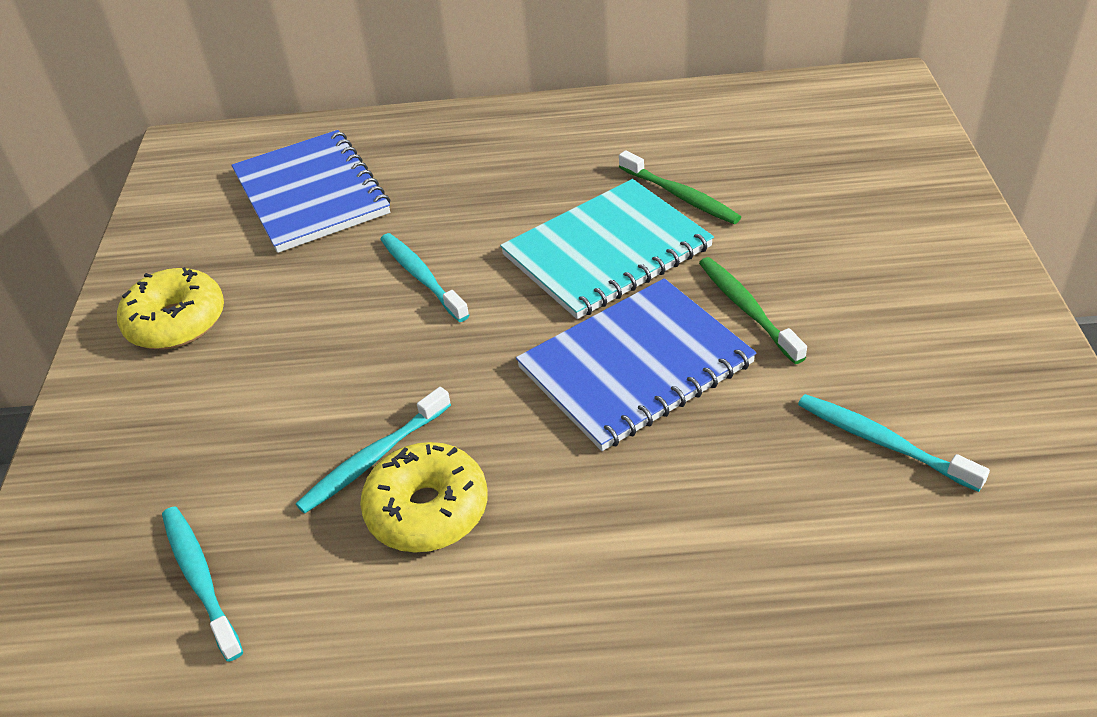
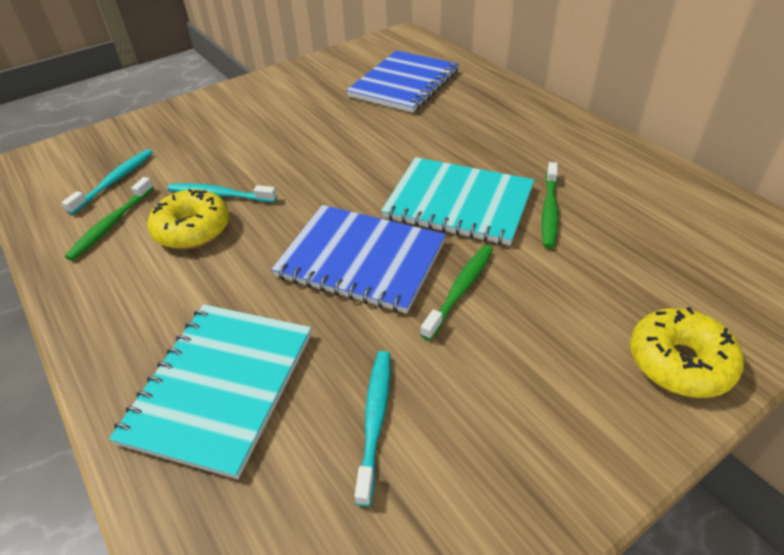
camera: 55 degrees right, 0 degrees up
yellow donut [117,267,224,349] -> yellow donut moved to [630,307,744,398]
turquoise toothbrush [380,233,470,322] -> none
none -> green toothbrush [65,177,154,261]
none -> turquoise notebook [109,304,311,479]

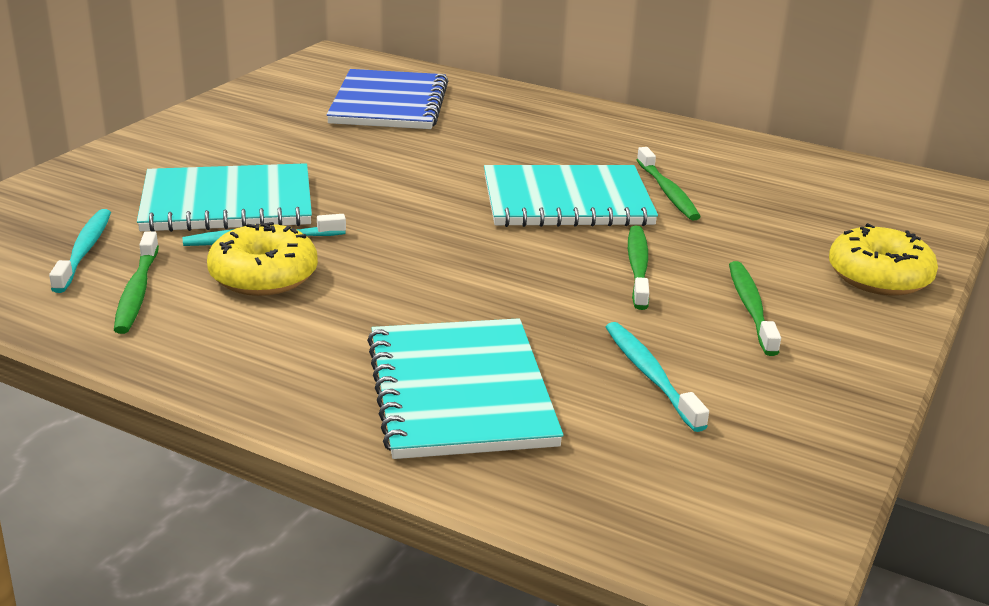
camera: 30 degrees left, 15 degrees down
blue notebook [271,205,446,313] -> none
none -> turquoise notebook [137,163,312,232]
none -> green toothbrush [729,261,781,356]

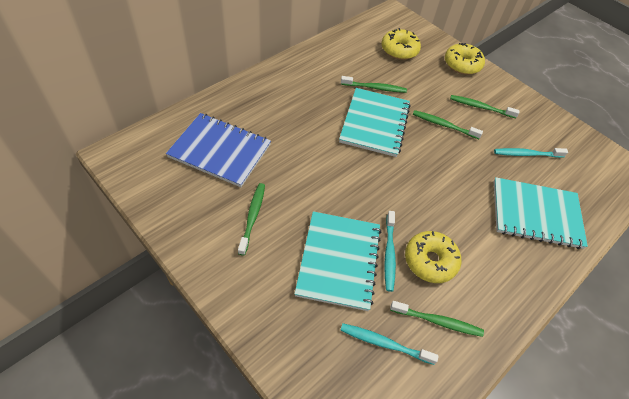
camera: 75 degrees left, 25 degrees up
none -> green toothbrush [238,183,265,256]
none -> yellow donut [382,28,421,60]

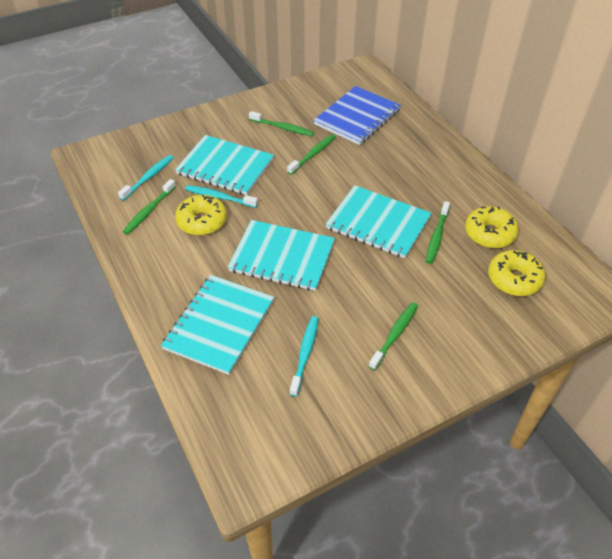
camera: 110 degrees right, 5 degrees down
green toothbrush [413,110,483,139] -> green toothbrush moved to [287,134,336,175]
yellow donut [445,43,485,75] -> yellow donut moved to [465,206,519,248]
none -> turquoise notebook [228,220,335,291]

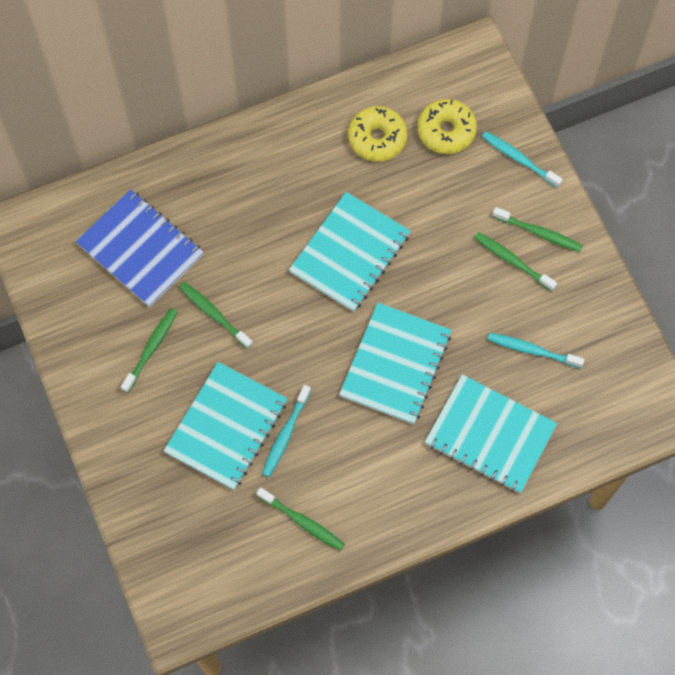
camera: 85 degrees left, 20 degrees up
turquoise toothbrush [118,155,174,201] -> turquoise toothbrush moved to [482,131,563,188]
yellow donut [175,195,227,236] -> none
green toothbrush [426,201,450,264] -> green toothbrush moved to [492,207,583,252]

